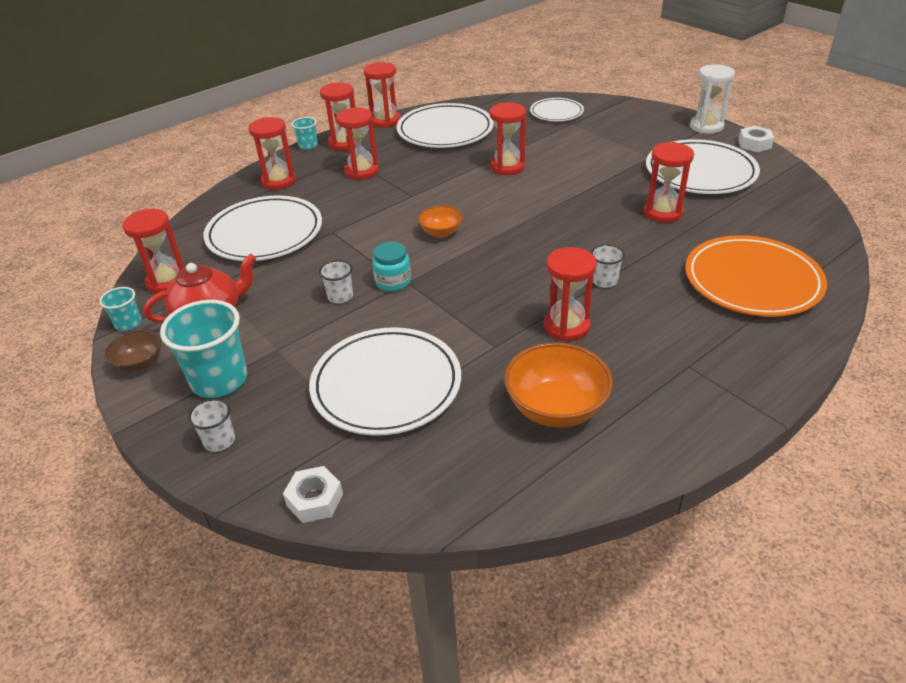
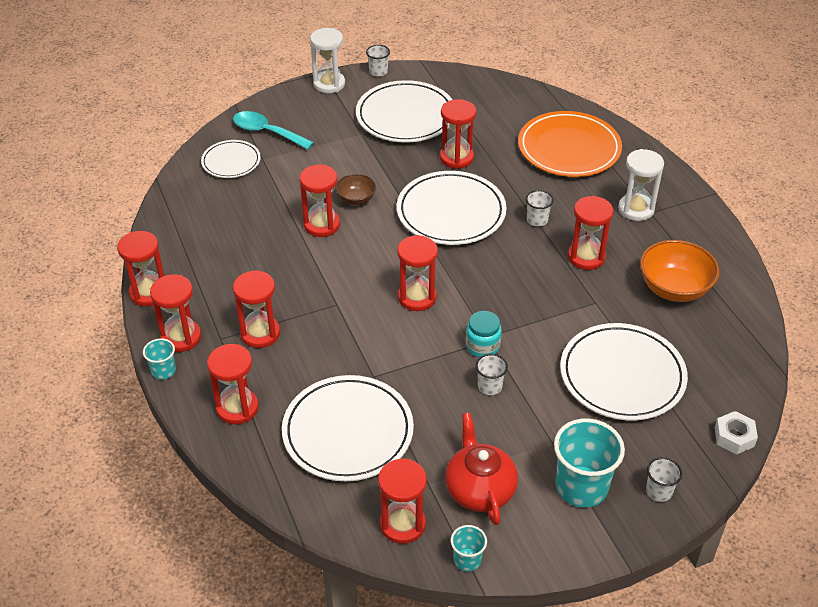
camera: 75 degrees left, 5 degrees up
brown bowl [105,330,161,372] -> brown bowl moved to [335,174,376,205]
white plate [397,103,494,148] -> white plate moved to [397,171,507,245]
orange bowl [418,205,463,238] -> red hourglass [397,235,438,311]
white nut [738,126,774,152] -> white cup [366,45,390,77]
none -> turquoise spoon [233,111,314,149]
none -> white hourglass [618,149,664,221]

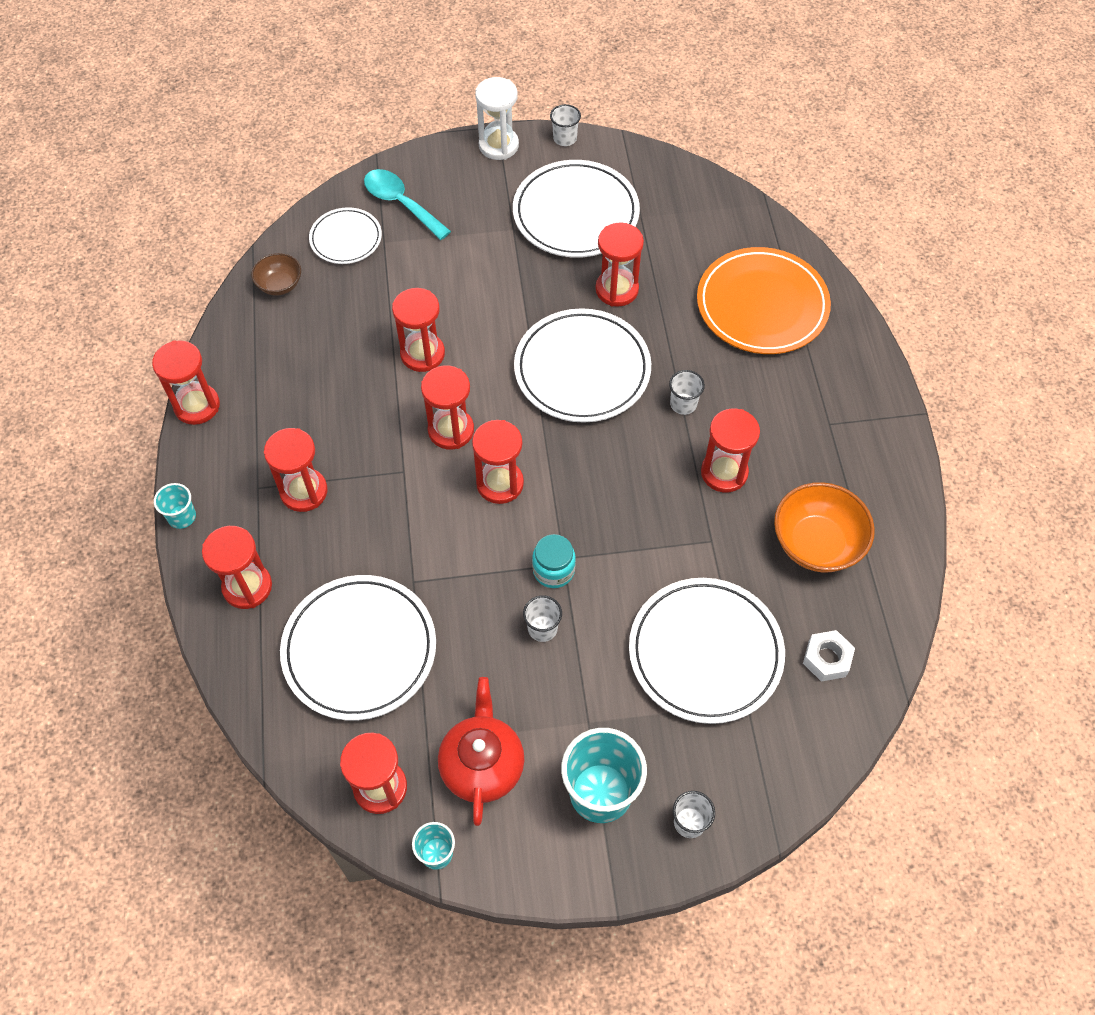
camera: 15 degrees right, 15 degrees up
red hourglass [150,275,201,352] -> red hourglass moved to [421,365,474,450]
brown bowl [335,174,376,205] -> brown bowl moved to [251,253,301,296]
white hourglass [618,149,664,221] -> none
white nut [715,411,758,454] -> white nut moved to [803,630,855,682]

